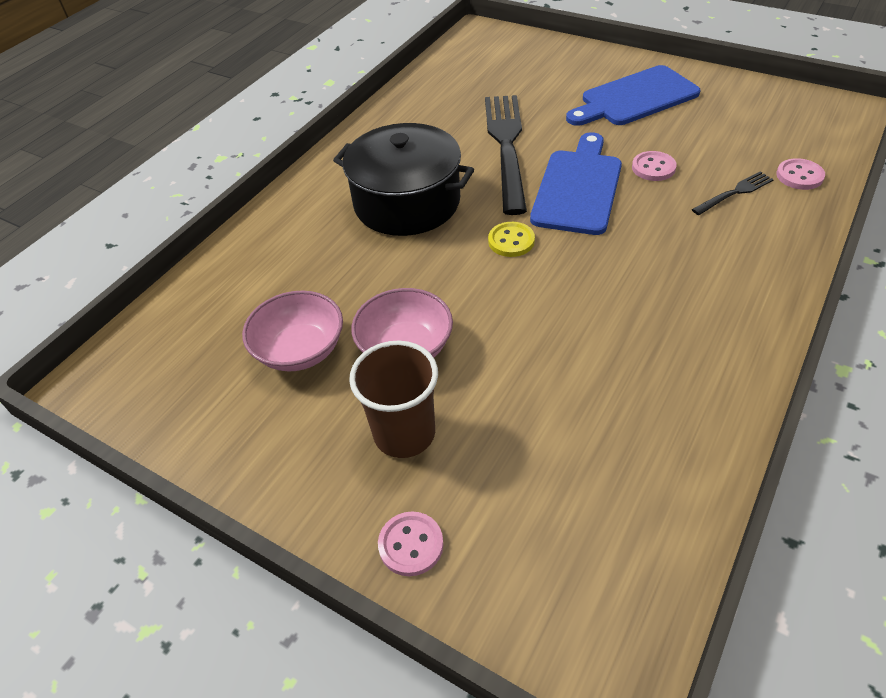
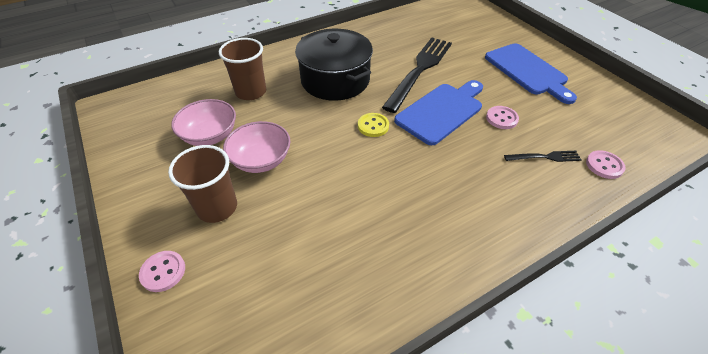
camera: 25 degrees right, 0 degrees up
blue cutting board [566,65,701,126] -> blue cutting board turned 120 degrees counterclockwise [485,43,577,104]
none -> brown cup [219,38,266,100]

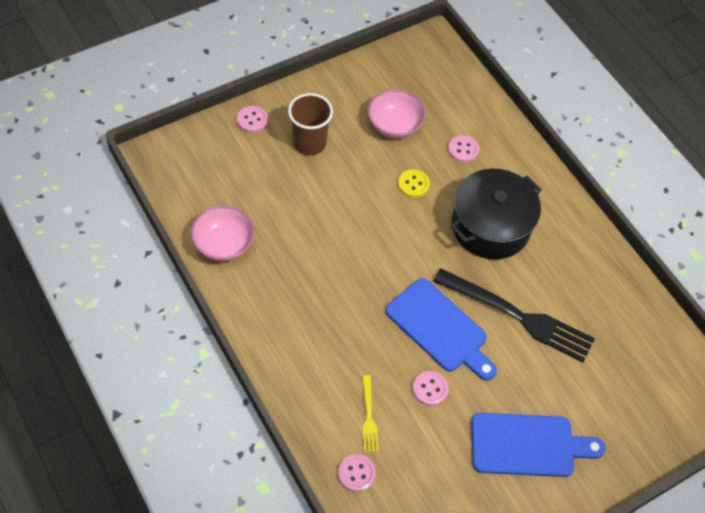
camera: 85 degrees right, 10 degrees up
brown cup [219,38,266,100] -> pink button [448,135,479,162]
pink bowl [223,121,290,173] -> pink bowl moved to [191,206,255,261]
yellow button [358,113,389,137] -> yellow button moved to [398,169,430,198]
blue cutting board [485,43,577,104] -> blue cutting board turned 150 degrees counterclockwise [471,413,606,477]
black fork [504,151,581,162] -> yellow fork [362,375,379,452]

